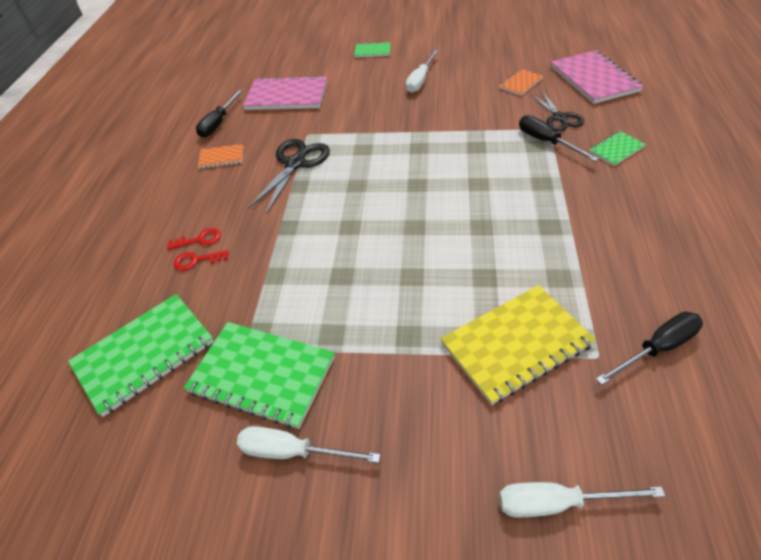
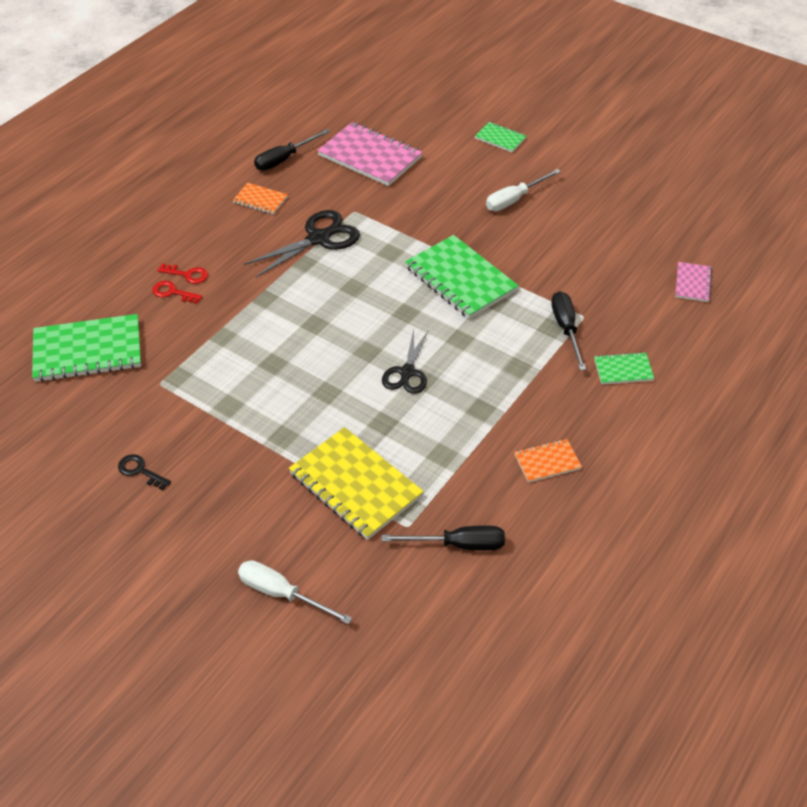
camera: 25 degrees right, 0 degrees up
green notebook [184,322,335,429] -> green notebook moved to [405,235,519,319]
white screwdriver [237,426,380,463] -> black key [118,454,171,490]
yellow notebook [440,285,596,405] -> yellow notebook turned 45 degrees clockwise [289,427,424,540]
orange notebook [499,69,543,96] -> orange notebook moved to [514,439,582,483]
black scissors [531,91,584,131] -> black scissors moved to [382,330,428,394]
pink notebook [551,50,644,104] -> pink notebook [675,262,712,302], size x0.50

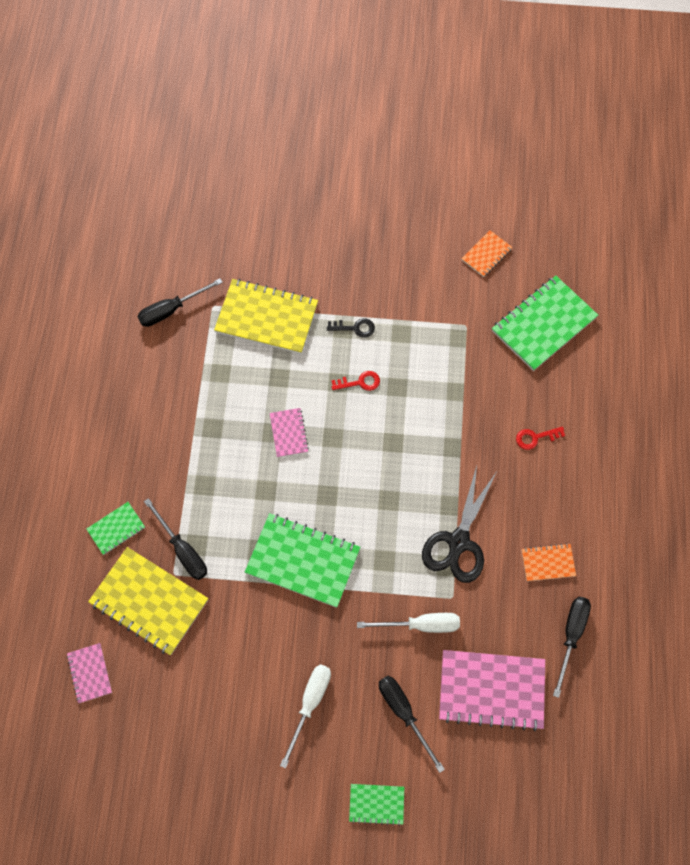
camera: 150 degrees right, 20 degrees up
black key [118,454,171,490] -> black key moved to [327,318,375,337]
red key [152,281,202,304] -> red key moved to [332,371,380,391]
white screwdriver [238,560,352,624] -> white screwdriver moved to [357,613,460,633]
black scissors [382,330,428,394] -> pink notebook [270,408,309,458]
orange notebook [514,439,582,483] -> orange notebook moved to [461,230,512,277]
none -> yellow notebook [88,547,208,655]
none -> black screwdriver [379,676,445,773]

